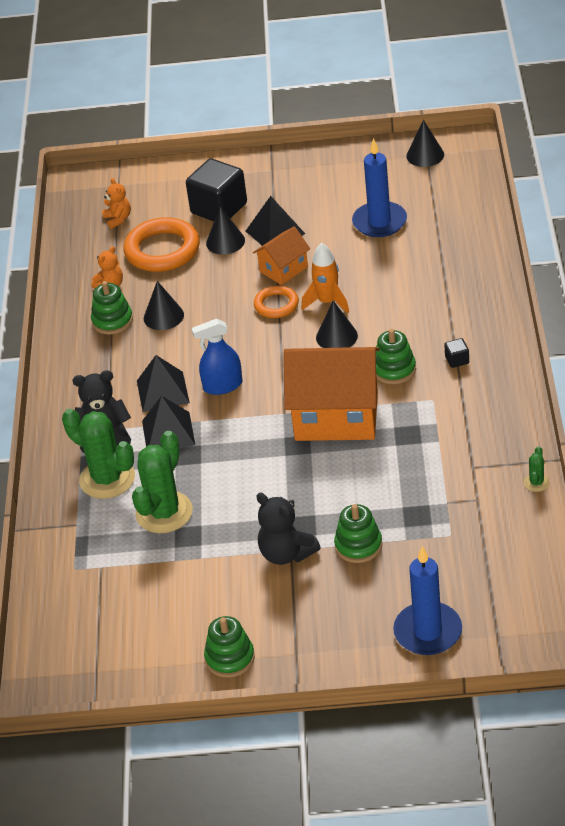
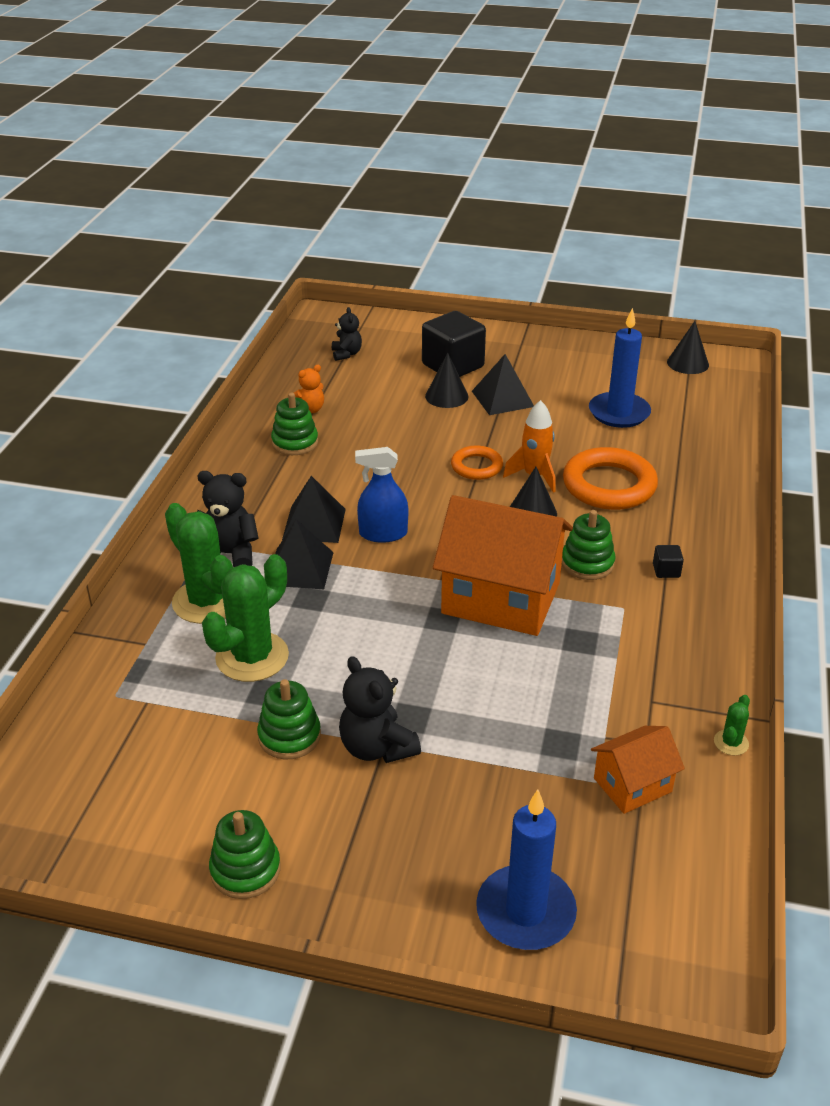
camera: 10 degrees right, 5 degrees down
orange teddy bear [102,178,131,229] -> black teddy bear [332,307,362,361]
orange ring [123,217,200,272] -> orange ring moved to [563,447,658,510]
black cone [144,281,184,330] -> none
orange house [253,226,310,285] -> orange house moved to [591,726,685,814]
green stacking toy [334,504,382,563] -> green stacking toy moved to [257,679,321,759]

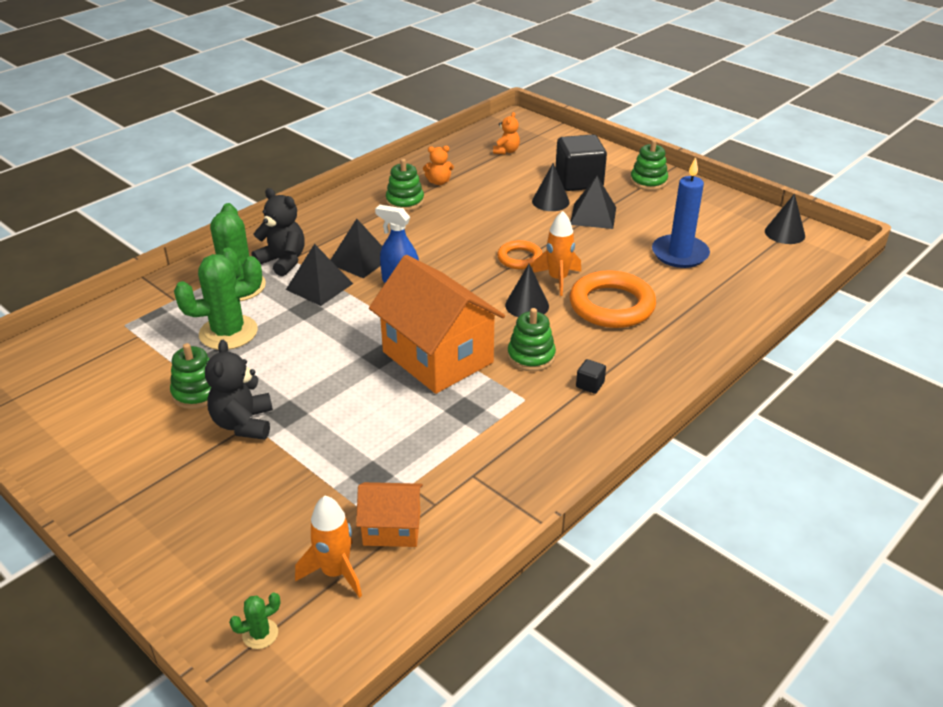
camera: 30 degrees right, 0 degrees up
green stacking toy [209,810,281,899] -> green stacking toy moved to [630,139,668,190]
black teddy bear [332,307,362,361] -> orange teddy bear [493,112,520,155]
blue candle [476,789,577,950] -> none
green cactus [714,695,750,756] -> green cactus moved to [229,593,280,649]
none -> orange rocket [295,496,362,598]

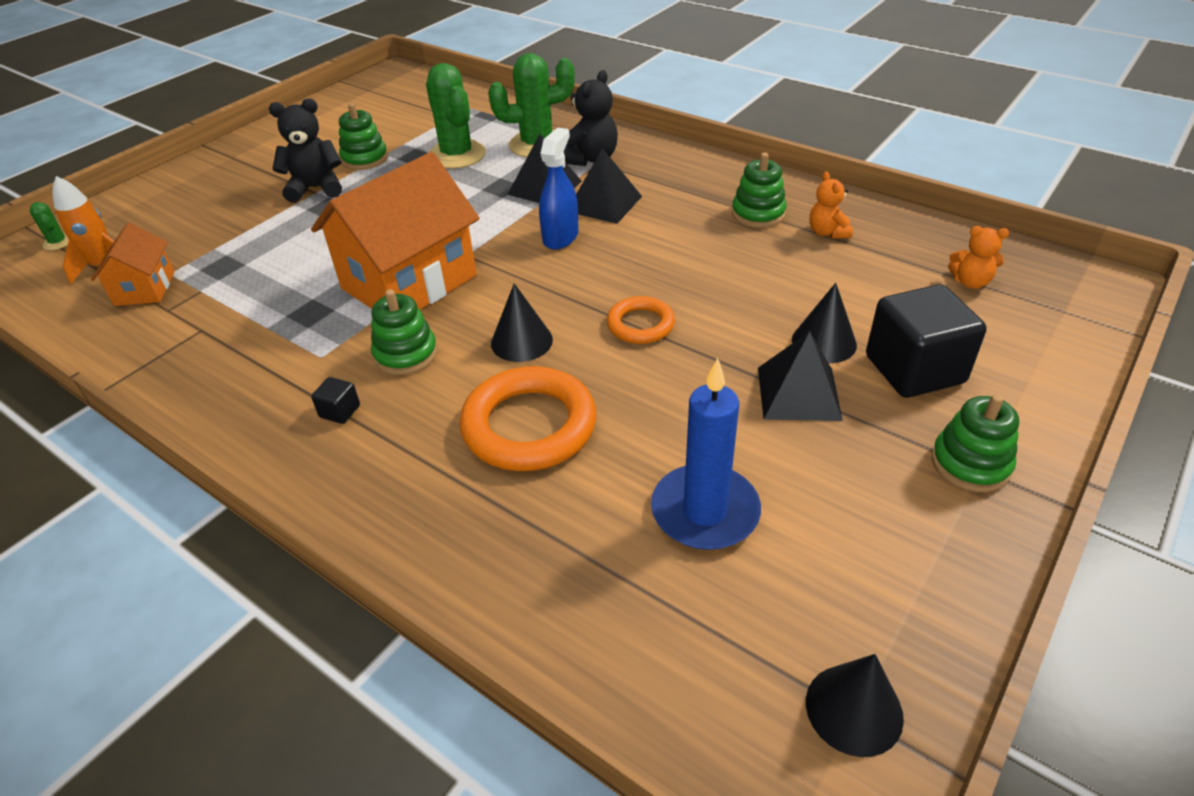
camera: 85 degrees right, 5 degrees up
orange rocket [533,211,581,296] -> none

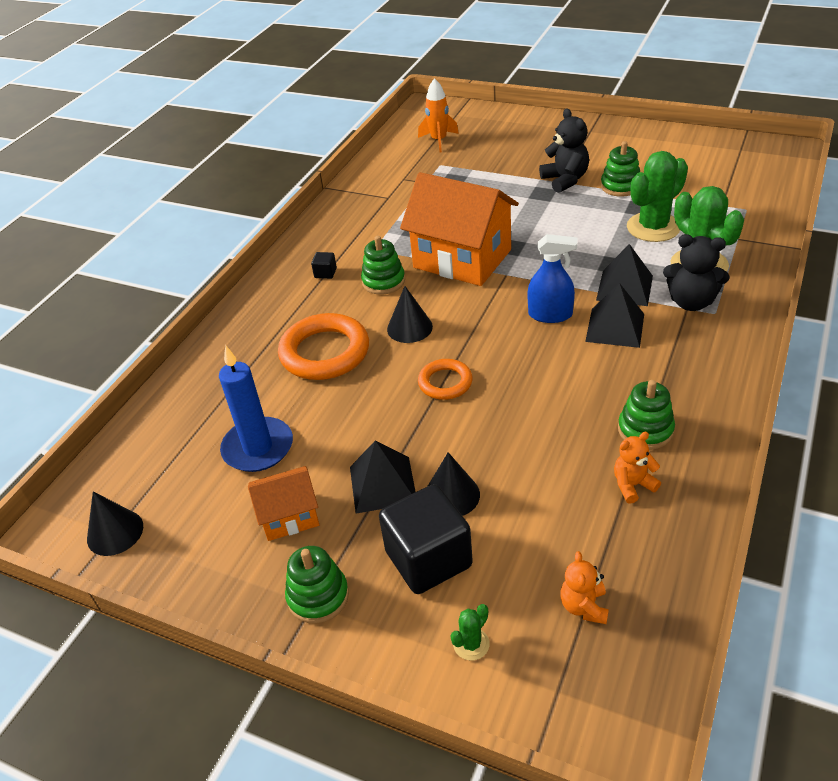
camera: 80 degrees right, 0 degrees up
green cactus [30,202,69,250] -> green cactus moved to [450,604,490,660]
orange house [91,223,174,306] -> orange house moved to [248,466,319,541]

